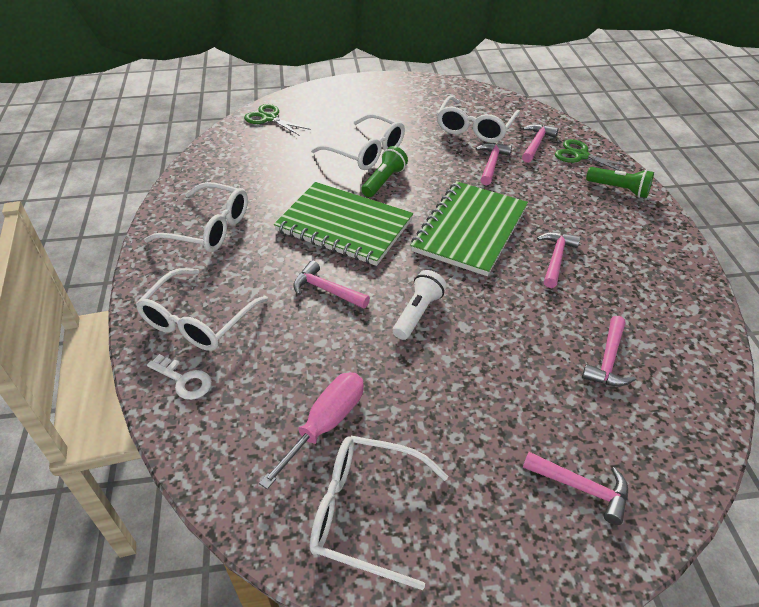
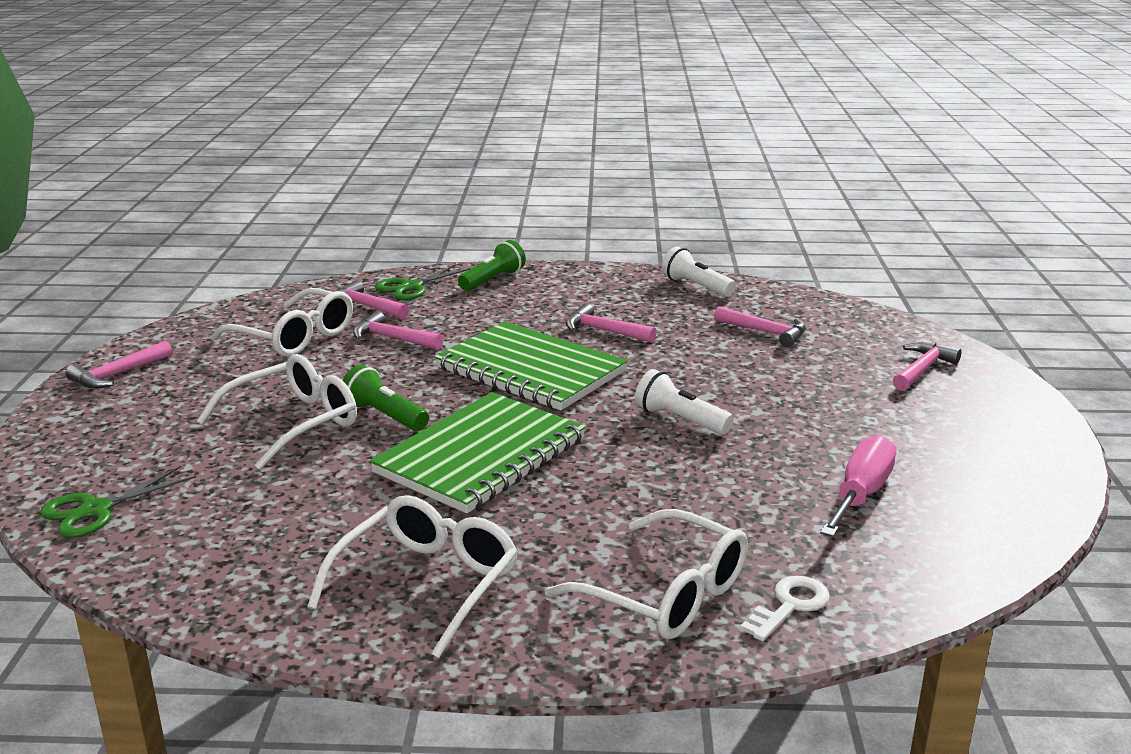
camera: 80 degrees left, 20 degrees down
pink screwdriver [259,372,363,489] -> pink screwdriver turned 75 degrees clockwise [820,435,896,537]
pink hammer [293,261,370,309] -> pink hammer moved to [65,341,172,389]
white glasses [310,436,449,590] -> none
none -> white flashlight [662,246,736,297]

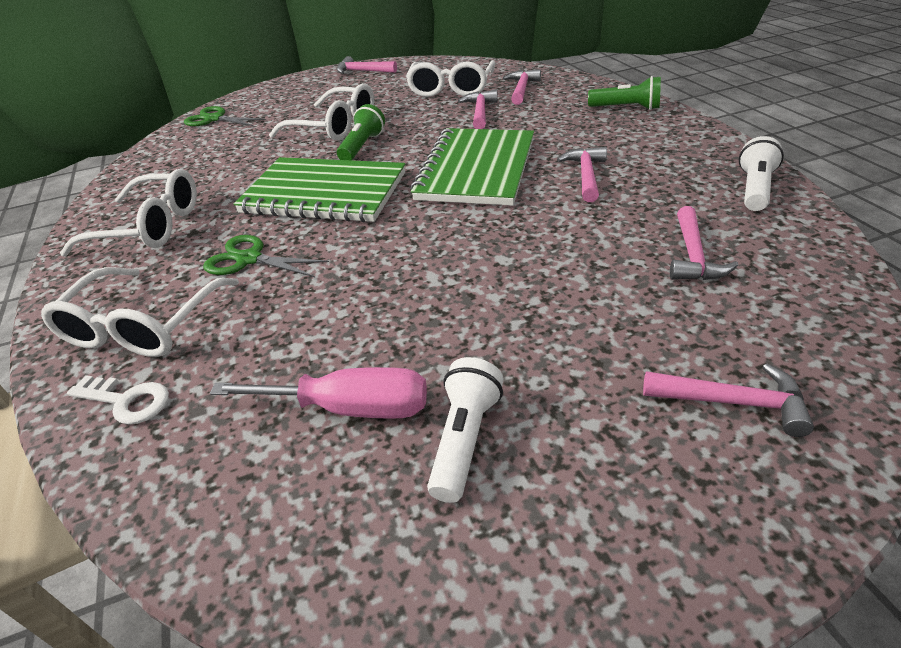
camera: 70 degrees right, 15 degrees up
green scissors [375,264,469,300] -> green scissors moved to [203,235,329,277]
white flashlight [635,369,734,435] -> white flashlight moved to [427,357,504,503]

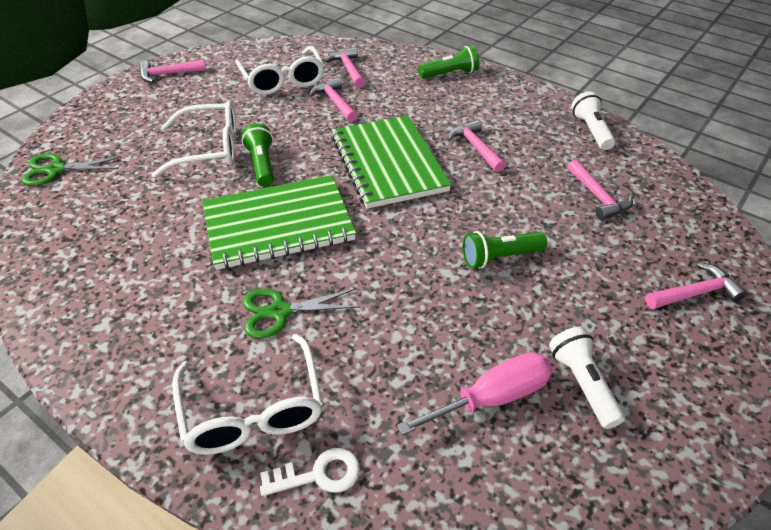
camera: 35 degrees left, 5 degrees up
white glasses [60,169,197,257] -> none
none -> green flashlight [462,231,547,269]

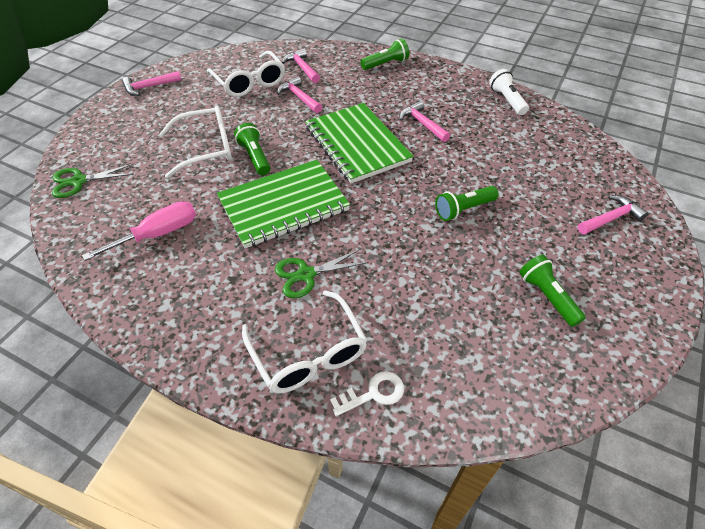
camera: 10 degrees left, 5 degrees up
pink screwdriver [397,352,553,436] -> pink screwdriver moved to [82,201,196,261]
white flashlight [549,327,625,429] -> green flashlight [519,255,586,327]
pink hammer [567,160,633,220] -> none

